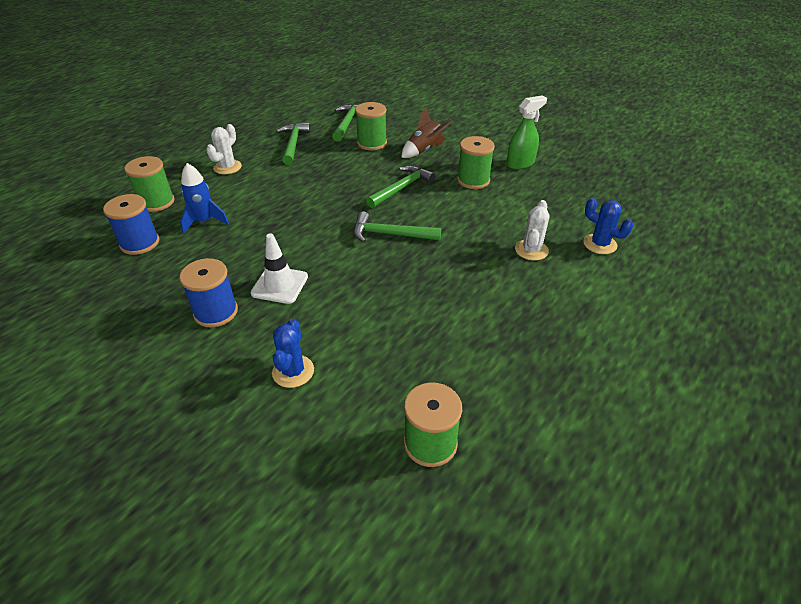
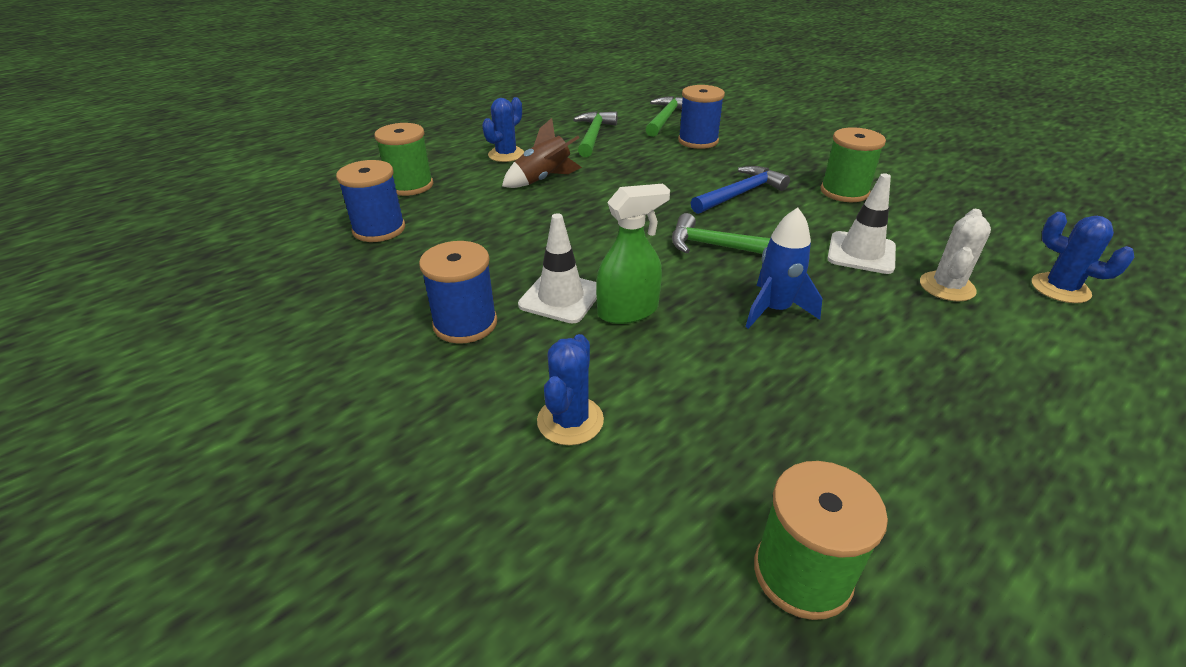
camera: 10 degrees right, 5 degrees down
blue rocket [180,163,229,234] -> blue rocket moved to [746,208,823,329]
white cactus [206,124,242,174] -> blue cactus [482,97,524,162]
green spool [355,102,387,150] -> blue spool [678,85,725,149]
green hammer [366,165,435,208] -> blue hammer [691,166,790,214]
brown rocket [401,107,453,158] -> brown rocket moved to [502,118,582,188]
green spray bottle [507,95,547,170] -> green spray bottle moved to [596,184,670,324]
none -> white traffic cone [827,173,896,274]

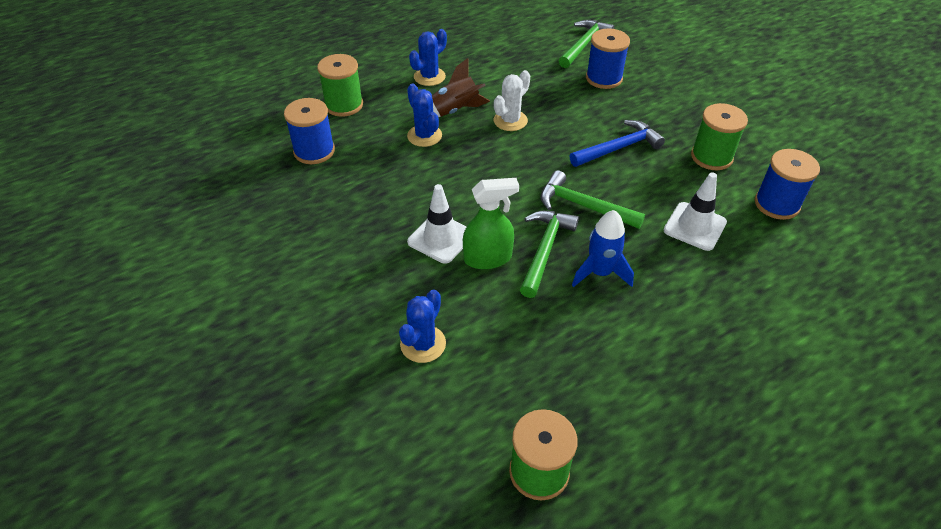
camera: 10 degrees right, 10 degrees up
blue spool [419,241,497,344] -> blue spool moved to [755,149,820,220]
green hammer [573,111,618,157] -> green hammer moved to [520,211,579,298]
white cactus [920,209,991,301] -> white cactus moved to [494,70,530,131]
blue cactus [1032,212,1134,303] -> blue cactus moved to [407,83,442,147]

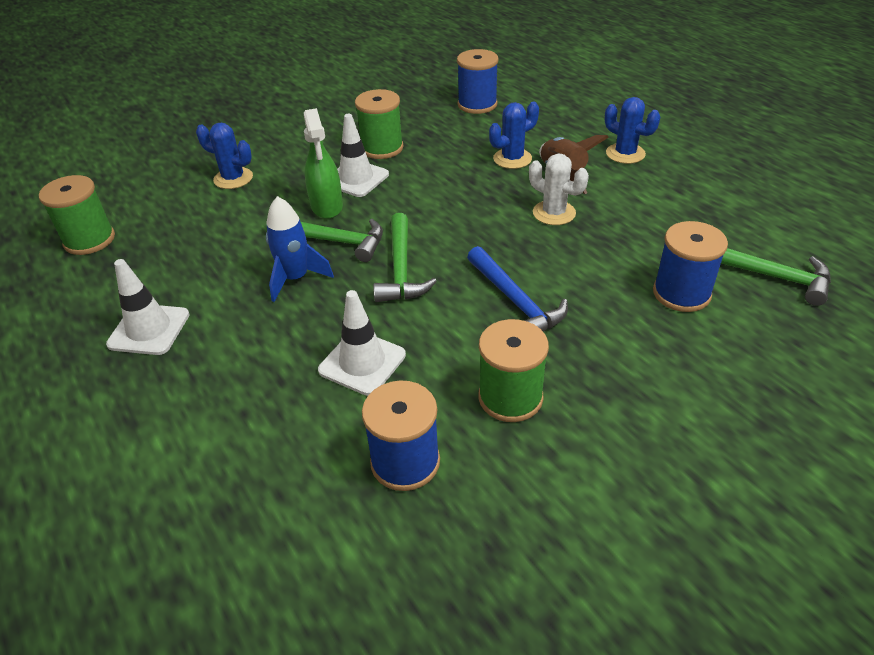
camera: 90 degrees right, 5 degrees down
green spool [317,54,363,117] -> green spool moved to [355,89,404,159]
green hammer [541,170,645,229] -> green hammer turned 150 degrees clockwise [373,213,437,302]
none -> white traffic cone [106,259,190,355]

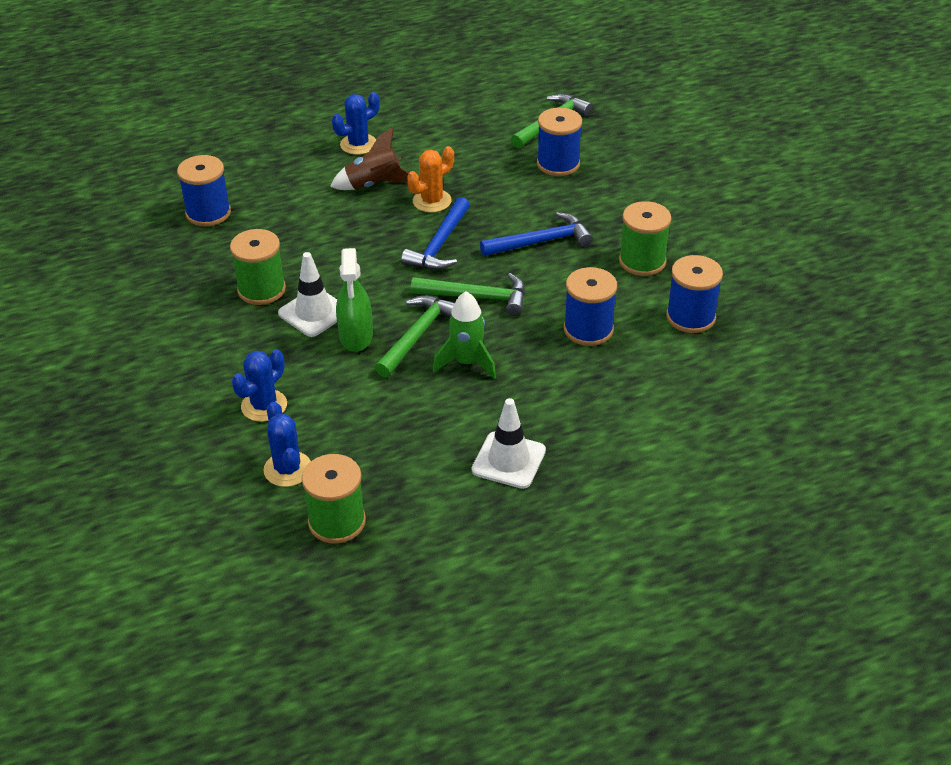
camera: 80 degrees left, 0 degrees up
blue rocket [266,196,334,302] -> green rocket [433,291,496,379]
green spray bottle [304,108,343,219] -> green spray bottle turned 90 degrees clockwise [336,248,373,352]
white traffic cone [318,290,406,396] -> blue spool [564,267,617,346]
blue cactus [489,102,539,169] -> blue cactus moved to [263,402,311,487]
white cactus [529,153,589,225] -> orange cactus [407,146,454,213]
none -> blue hammer [401,197,470,270]

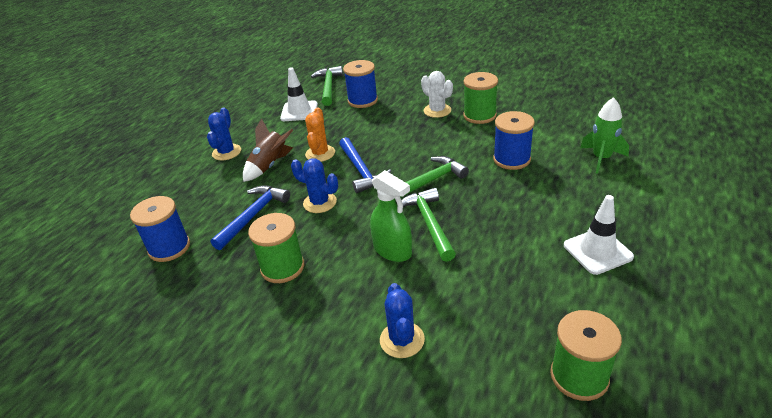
camera: 40 degrees left, 5 degrees down
blue cactus [263,402,311,487] -> blue cactus moved to [291,158,338,213]
white traffic cone [278,252,337,337] -> white traffic cone moved to [280,67,318,121]
green rocket [433,291,496,379] -> green rocket moved to [580,97,629,174]
blue hammer [480,212,593,256] -> blue hammer moved to [210,186,290,250]
blue spool [666,255,723,333] -> none
none -> white cactus [421,71,453,118]

